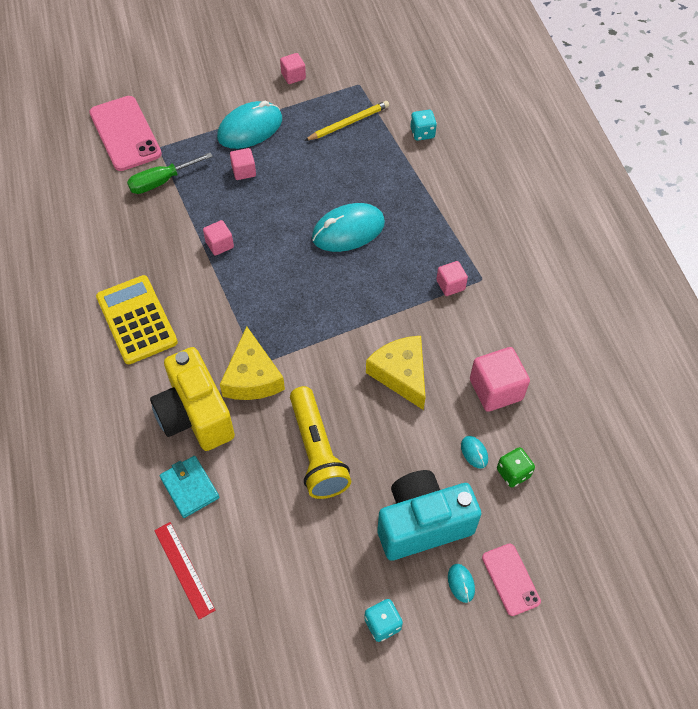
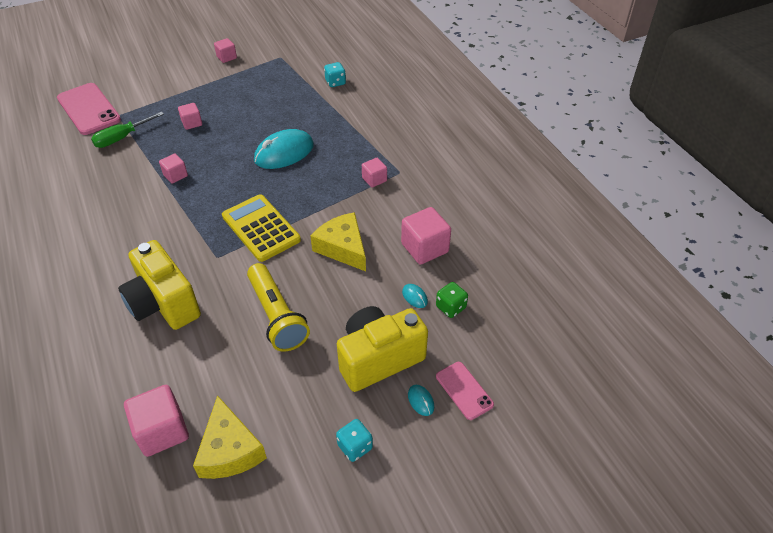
camera: 10 degrees left, 10 degrees down
yellow calculator [96,275,178,364] -> yellow calculator moved to [222,194,301,262]
red ruler [154,522,215,620] -> pink cube [124,385,189,457]
turquoise wallet [160,456,219,518] -> none
turquoise mouse [217,101,282,149] -> none
yellow cheese [220,327,285,400] -> yellow cheese moved to [193,395,267,479]
yellow pencil [304,101,389,141] -> none
turquoise camera [377,470,481,561] -> yellow camera [337,306,428,392]

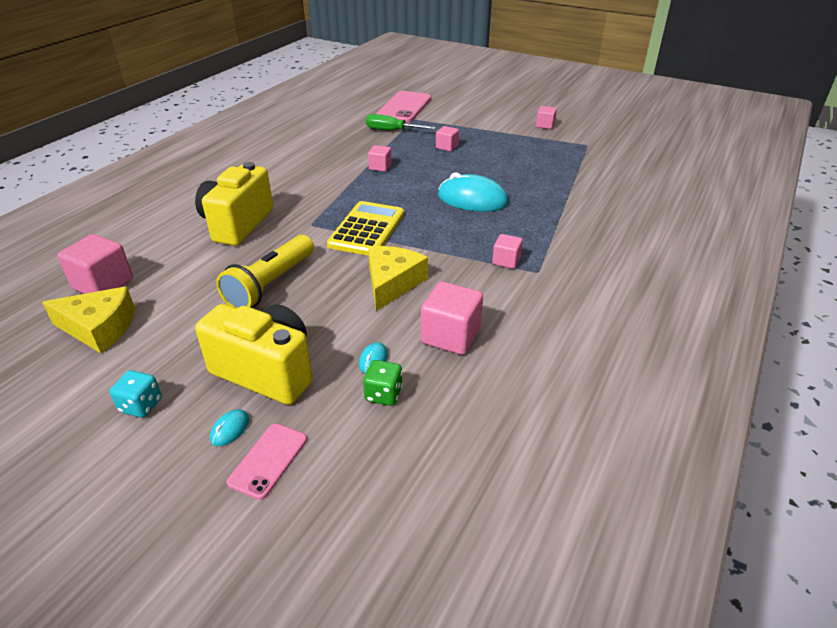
camera: 55 degrees right, 10 degrees down
yellow cheese [193,395,267,479] -> yellow cheese turned 120 degrees counterclockwise [42,286,135,353]
turquoise dice [324,62,346,87] -> none

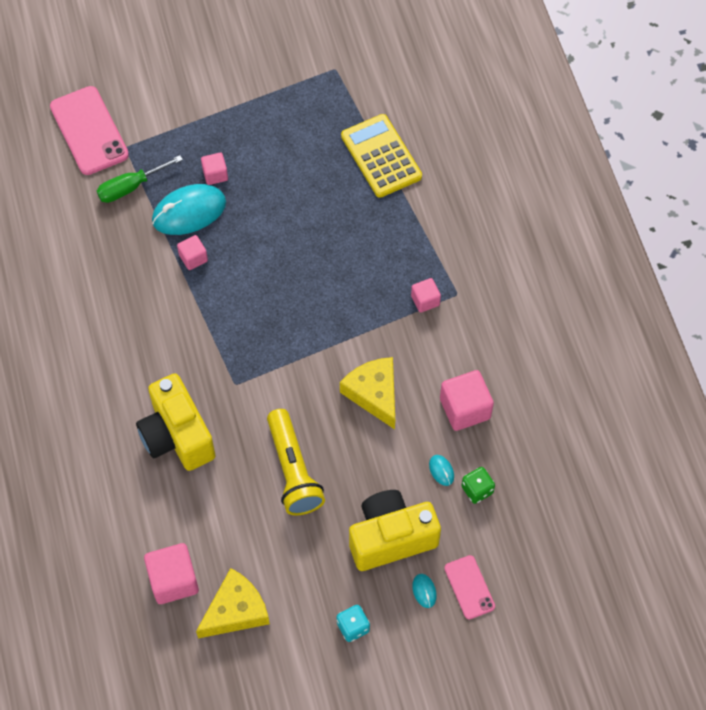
camera: 45 degrees left, 25 degrees up
yellow calculator [327,201,404,256] -> yellow calculator moved to [341,114,422,198]
turquoise mouse [438,172,508,212] -> turquoise mouse moved to [152,184,226,235]
pink cube [536,106,557,129] -> none

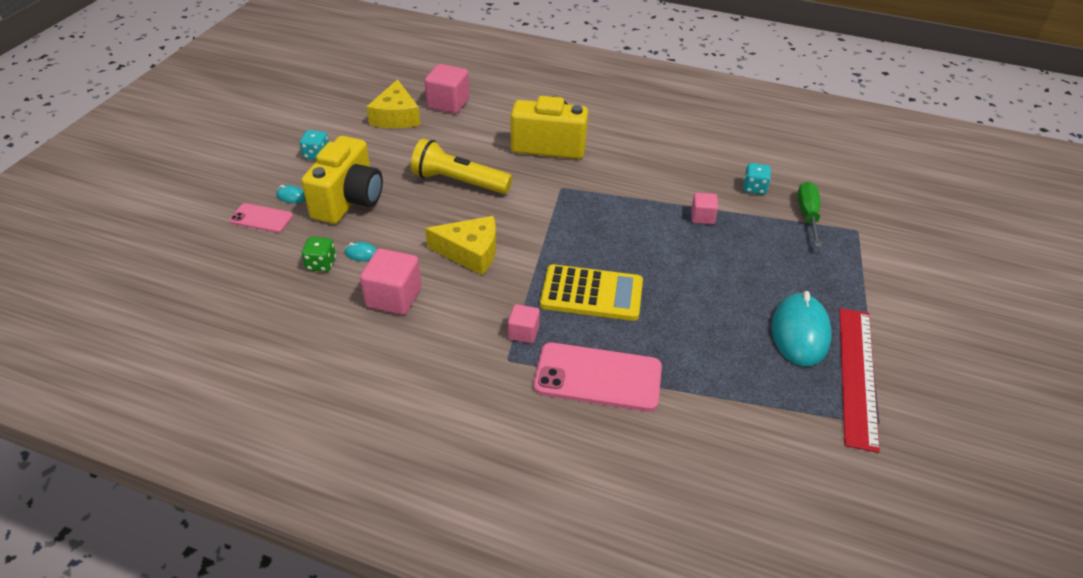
camera: 125 degrees right, 20 degrees down
pink phone [50,86,129,175] -> pink phone moved to [534,343,662,411]
turquoise mouse [152,184,226,235] -> turquoise mouse moved to [772,291,832,366]
pink cube [201,153,228,185] -> none
yellow calculator [341,114,422,198] -> yellow calculator moved to [540,264,643,321]
none -> turquoise dice [743,163,771,195]
none -> red ruler [839,308,880,453]

